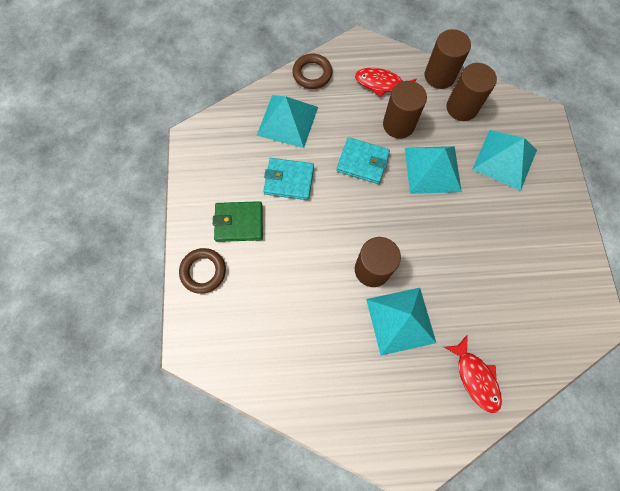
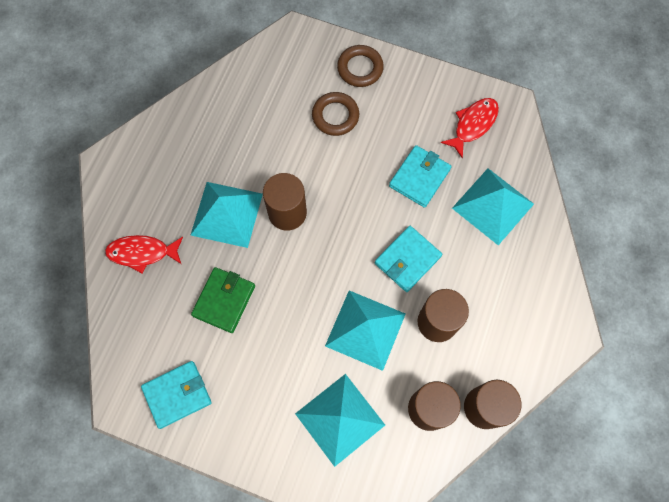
camera: 115 degrees right, 0 degrees up
green wallet [213,201,263,242] -> green wallet moved to [191,267,255,333]
brown ring [292,54,332,89] -> brown ring moved to [312,92,359,136]
red fish [355,68,417,97] -> red fish moved to [441,98,499,158]
none -> turquoise wallet [141,361,212,429]

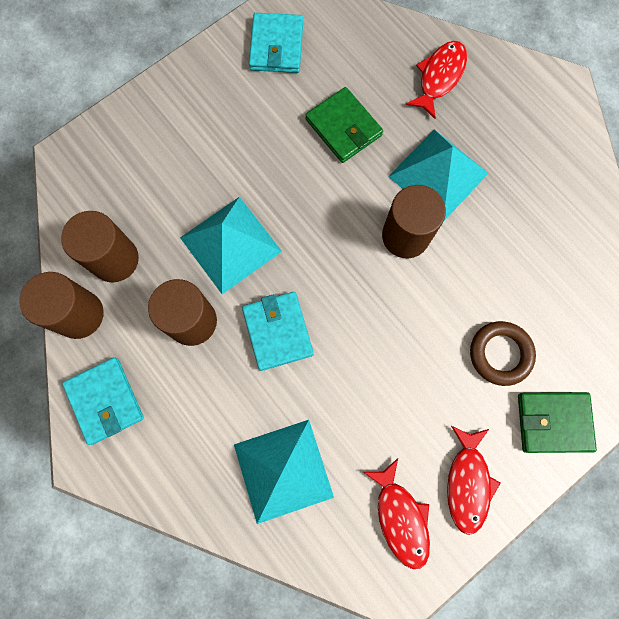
camera: 120 degrees right, 5 degrees up
turquoise pyramid [295,374,385,467] -> none
brown ring [337,45,384,87] -> green wallet [518,392,597,453]
turquoise wallet [389,145,452,208] -> turquoise wallet moved to [62,357,144,445]
none -> red fish [447,426,501,535]

